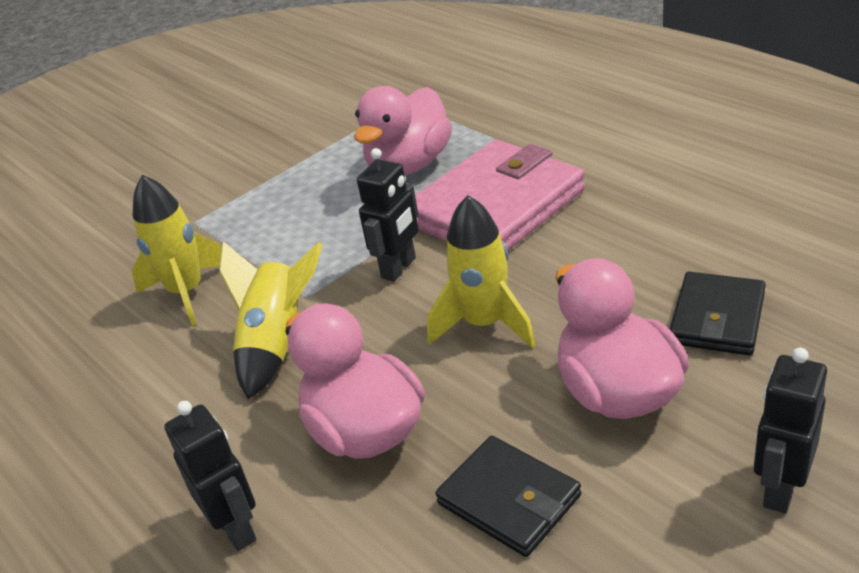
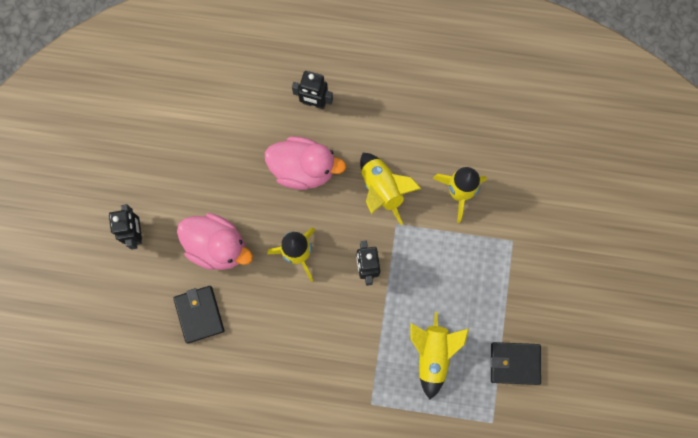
camera: 135 degrees right, 40 degrees up
pink duck [354,86,452,175] -> yellow rocket [410,312,469,399]
pink wallet [415,140,585,251] -> none
black wallet [435,436,581,557] -> black wallet moved to [491,342,541,385]

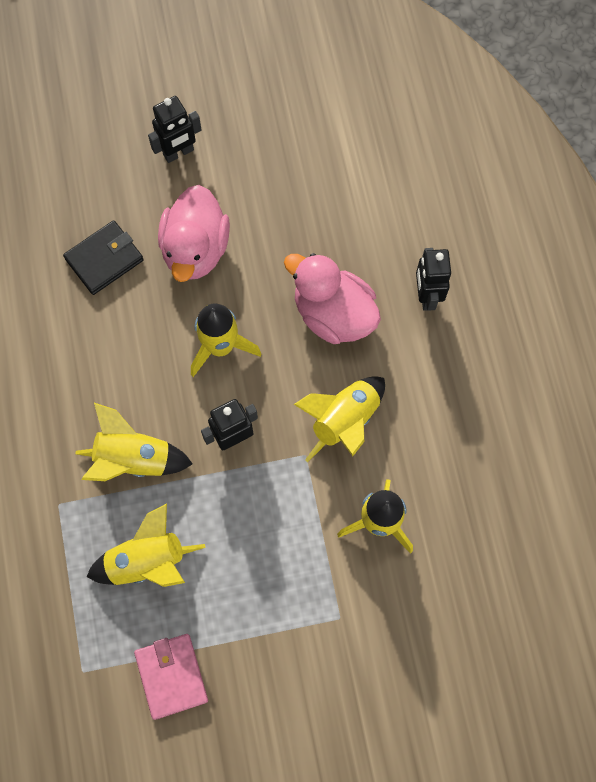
camera: 70 degrees right, 5 degrees down
pink duck [265,136,346,190] -> pink duck turned 135 degrees clockwise [284,253,381,344]
black wallet [491,342,541,385] -> pink wallet [134,634,208,720]
none -> yellow rocket [75,403,193,481]

